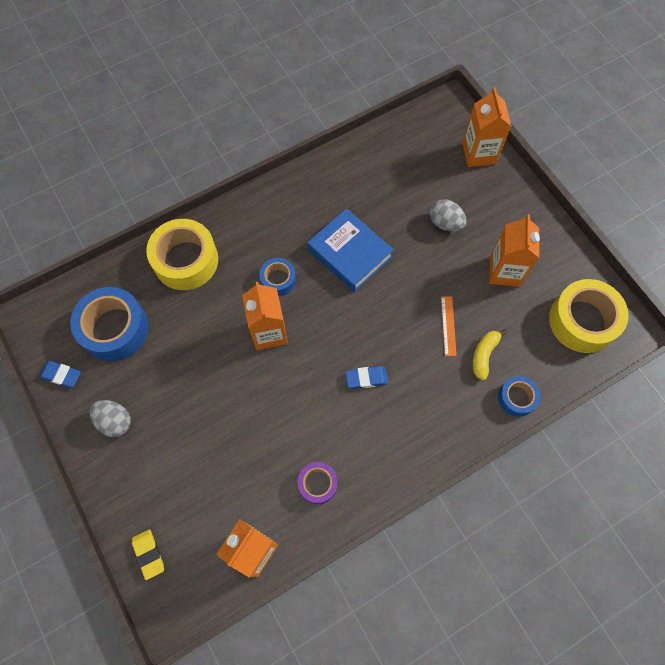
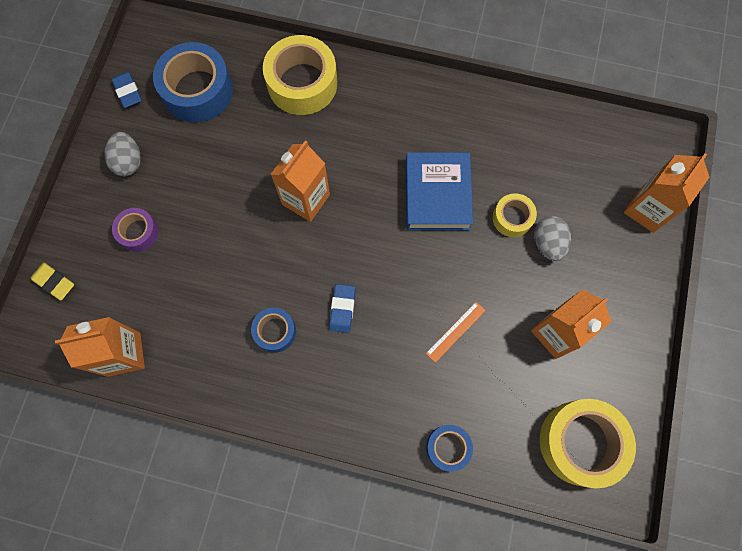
camera: 45 degrees right, 5 degrees up
yellow eraser [132,529,164,580] -> yellow eraser turned 75 degrees counterclockwise [31,263,74,301]
blue tape [259,258,296,296] -> blue tape moved to [251,308,296,353]
purple tape [298,462,338,504] -> purple tape moved to [112,208,159,252]
blue eraser [346,366,388,389] -> blue eraser turned 60 degrees clockwise [329,284,355,333]
yellow banana [473,329,507,380] -> none
none -> yellow tape [493,193,537,237]

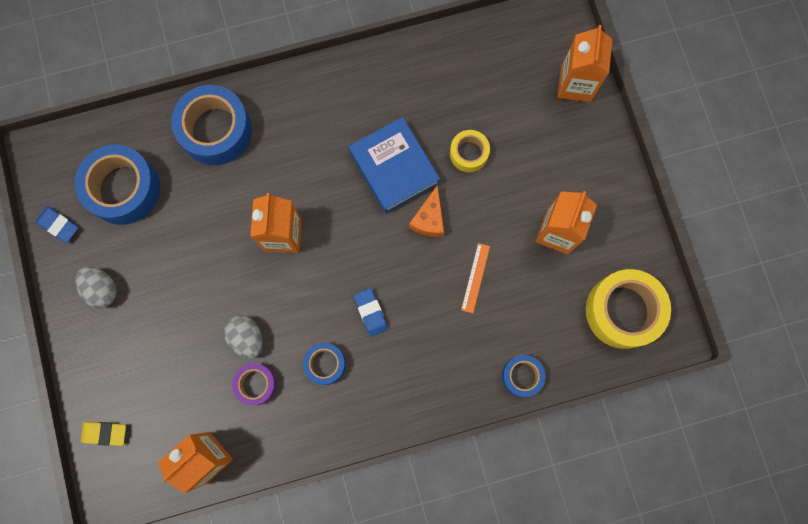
camera: 30 degrees left, 5 degrees up
purple tape [112,208,159,252] -> purple tape moved to [232,363,277,405]
yellow tape [263,35,337,115] -> blue tape [171,85,252,165]
grey egg [534,216,571,261] -> grey egg moved to [224,315,263,358]
none -> orange cheese [409,185,444,237]

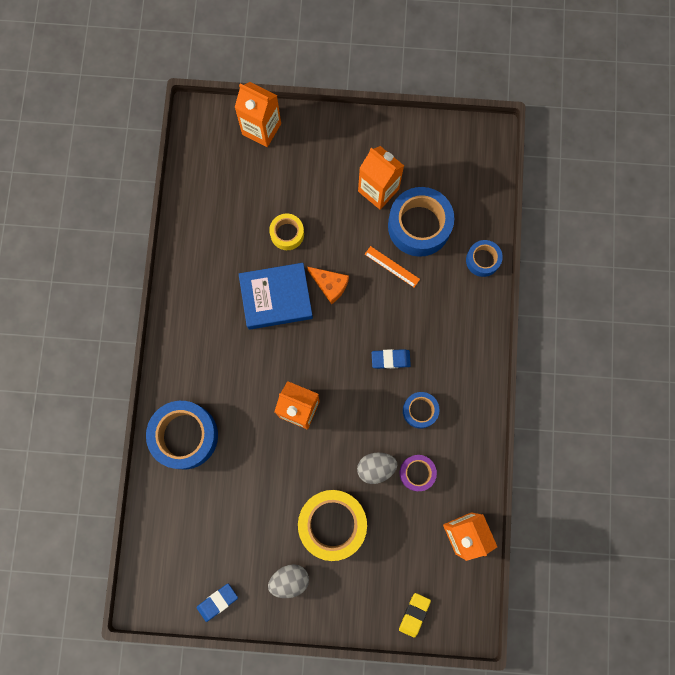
camera: 70 degrees left, 0 degrees up
blue tape [75,145,160,225] -> blue tape moved to [388,187,454,257]
yellow tape [586,269,671,349] -> yellow tape moved to [298,490,367,561]

